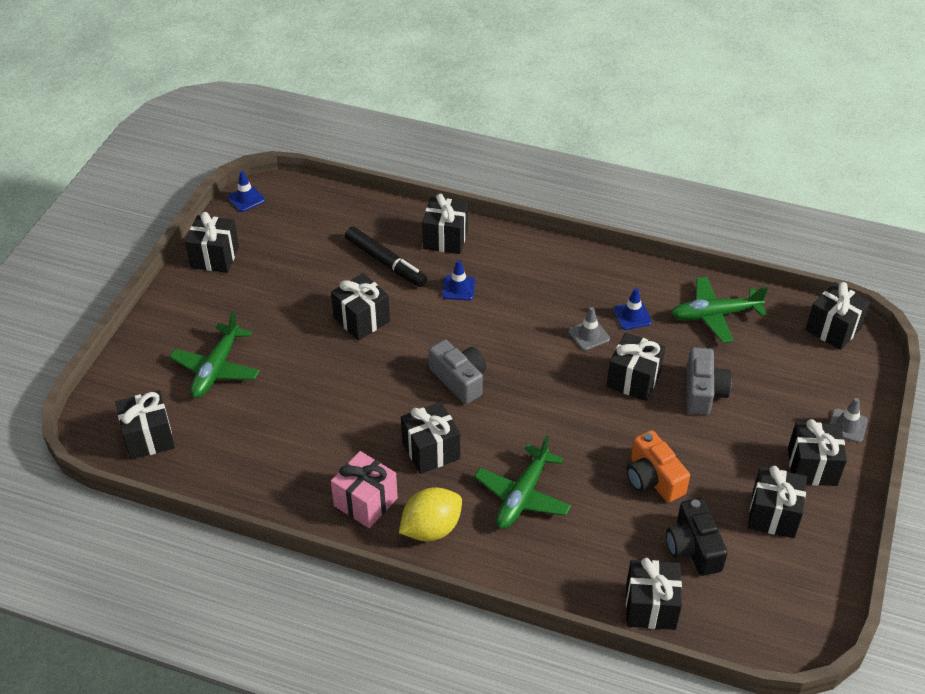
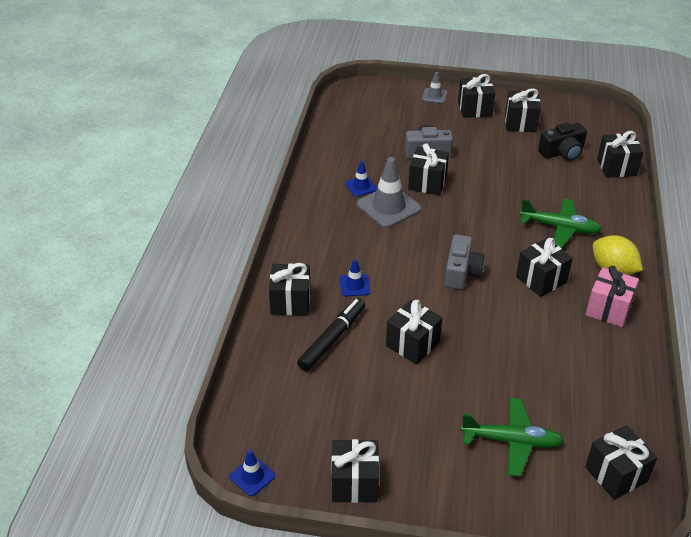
camera: 100 degrees left, 5 degrees down
grey camera [429,340,486,404] -> grey camera turned 150 degrees clockwise [445,234,485,290]
grey traffic cone [569,307,610,351] -> grey traffic cone [357,157,421,228], size x1.89
orange camera [626,430,690,502] -> none
green plane [671,277,768,343] -> none
black gift [805,282,871,350] -> none

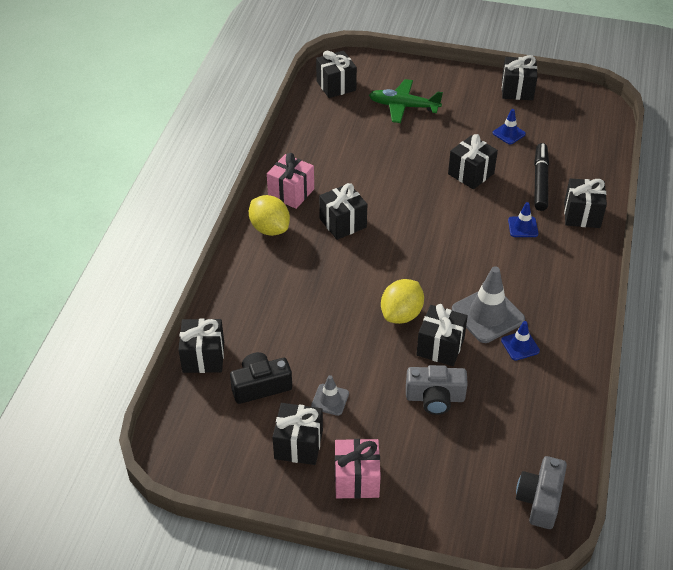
camera: 175 degrees left, 5 degrees up
blue traffic cone [230,450,275,496] -> blue traffic cone moved to [493,109,526,145]
black marker [297,298,365,371] -> black marker turned 150 degrees clockwise [534,143,549,211]
grey traffic cone [422,72,447,103] -> grey traffic cone moved to [311,375,349,416]
grey camera [445,234,485,290] -> grey camera moved to [516,456,567,529]
black gift [458,74,495,118] -> pink gift [335,439,381,499]
green plane [520,198,602,248] -> none
none -> yellow lemon [381,279,424,324]

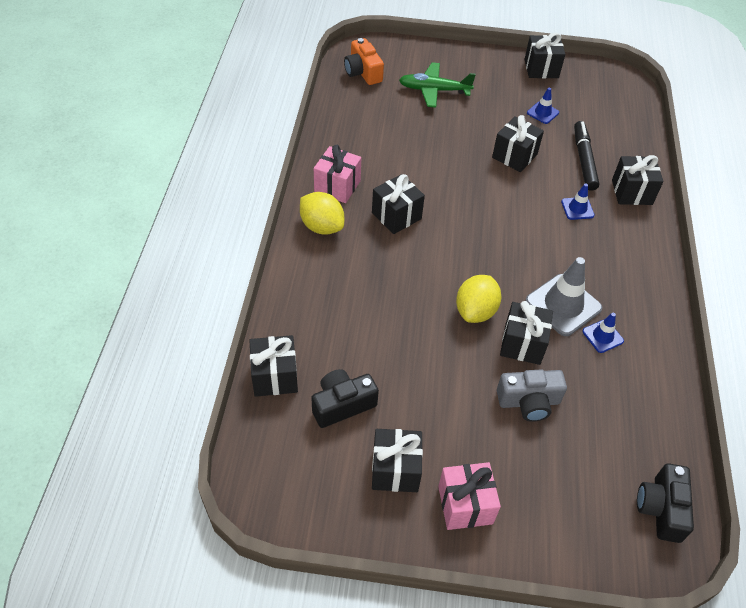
camera: 10 degrees left, 5 degrees up
grey traffic cone [311,375,349,416] -> none
black gift [316,51,357,98] -> orange camera [344,38,384,85]
grey camera [516,456,567,529] -> black camera [637,463,694,543]

